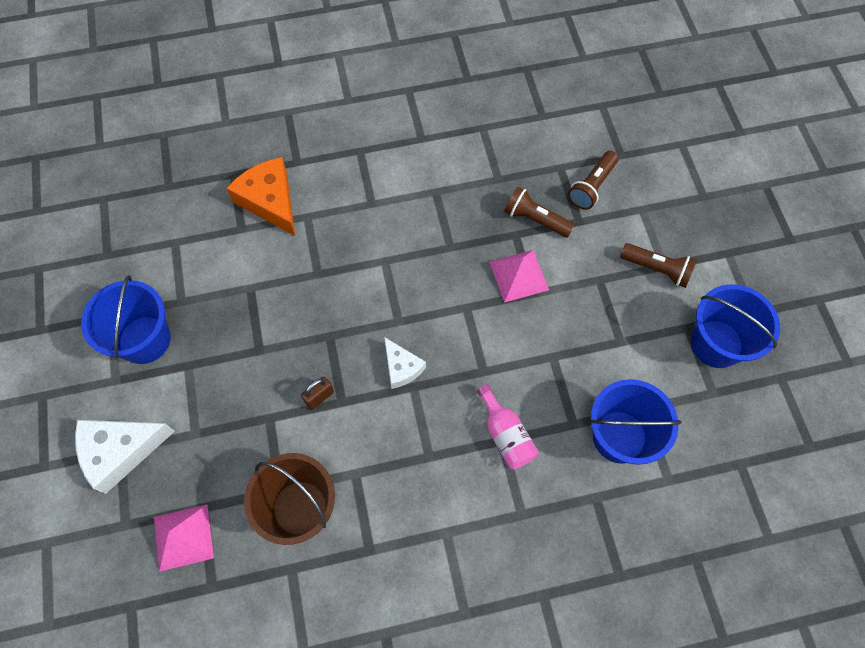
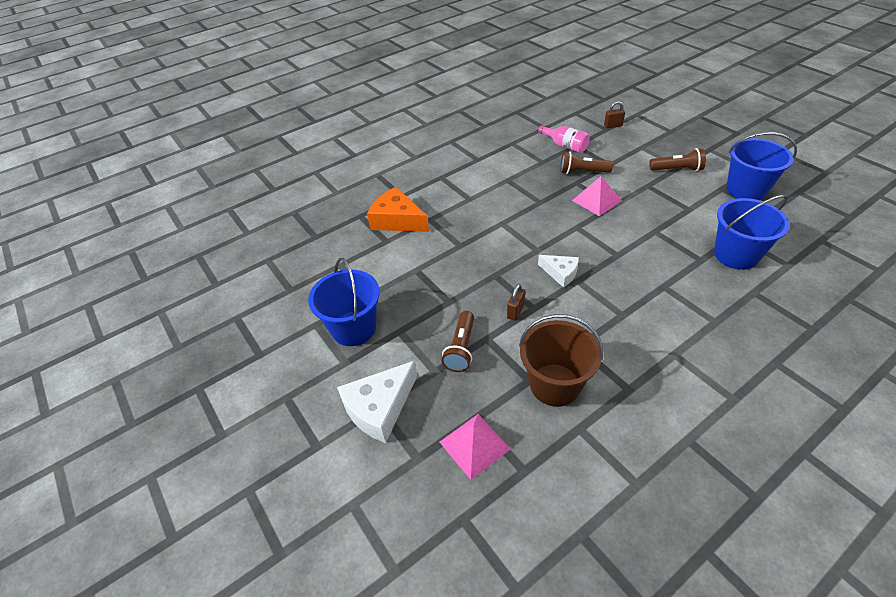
camera: 20 degrees left, 20 degrees down
pink bottle [477,384,538,469] -> pink bottle moved to [538,125,590,153]
brown flashlight [568,151,618,210] -> brown flashlight moved to [442,311,474,372]
none -> brown padlock [604,101,625,128]

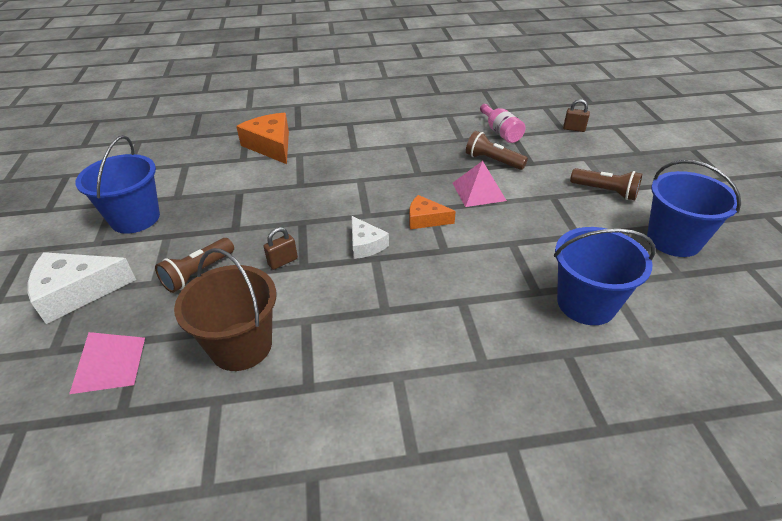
camera: 25 degrees right, 5 degrees down
none -> orange cheese [409,195,456,229]

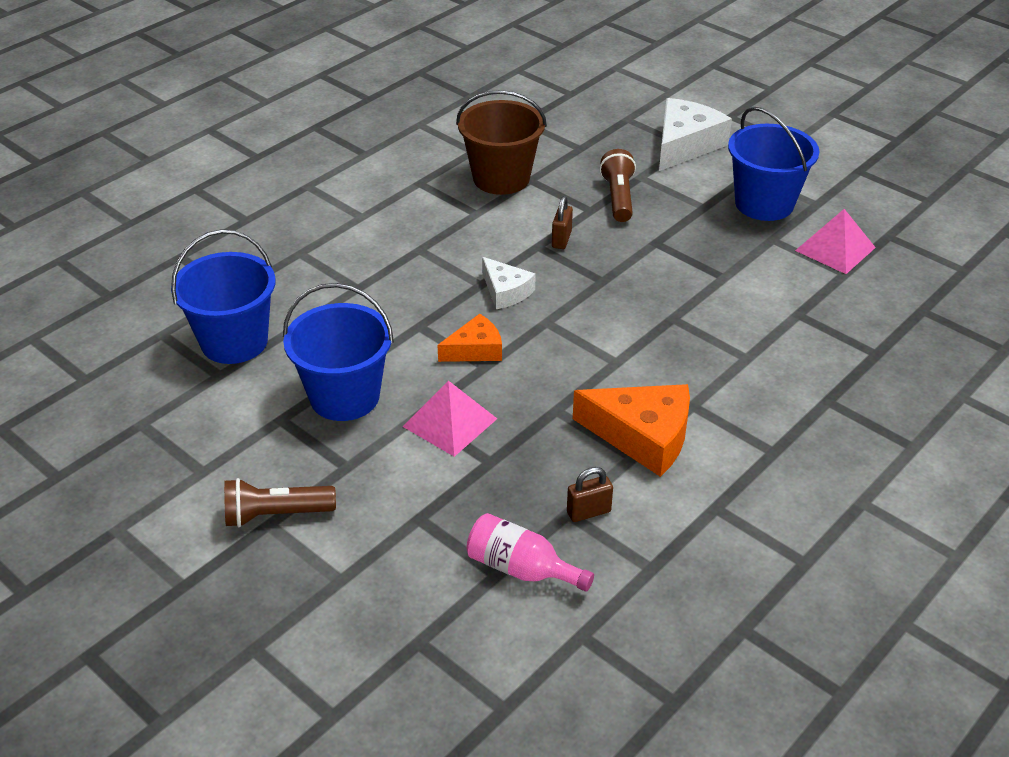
camera: 140 degrees right, 0 degrees up
pink pyramid [69,332,145,394] -> pink pyramid moved to [795,209,876,274]
orange cheese [236,113,289,164] -> orange cheese moved to [573,384,690,477]
white cheese [352,216,389,259] -> white cheese turned 150 degrees counterclockwise [482,257,536,309]
brown flashlight [466,131,528,170] -> none
brown padlock [563,99,590,132] -> brown padlock moved to [567,467,613,522]
blue bucket [647,160,741,257] -> blue bucket moved to [283,283,394,421]

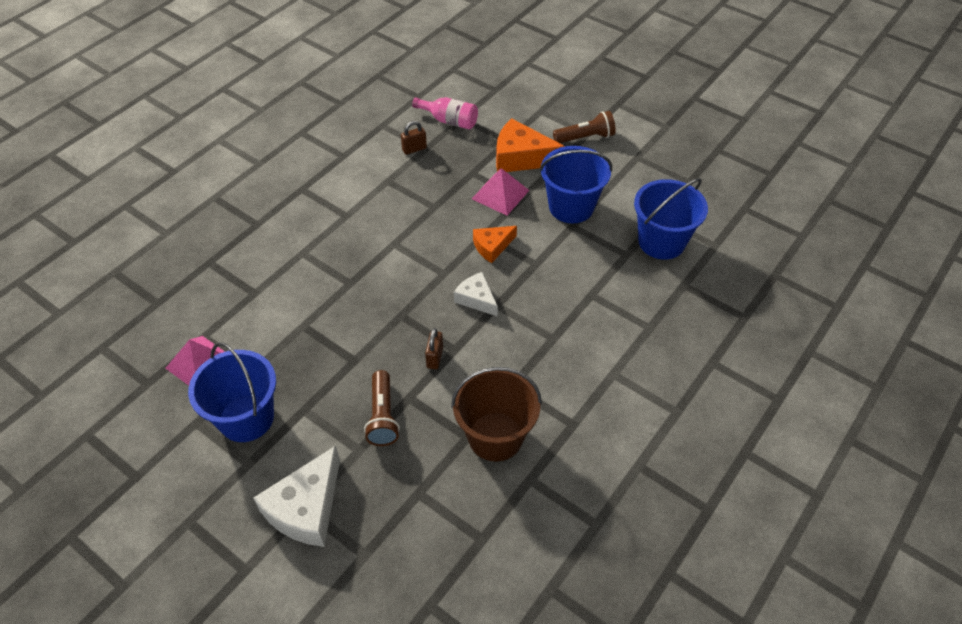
camera: 175 degrees right, 10 degrees up
orange cheese [573,384,690,477] -> orange cheese moved to [496,118,565,172]

